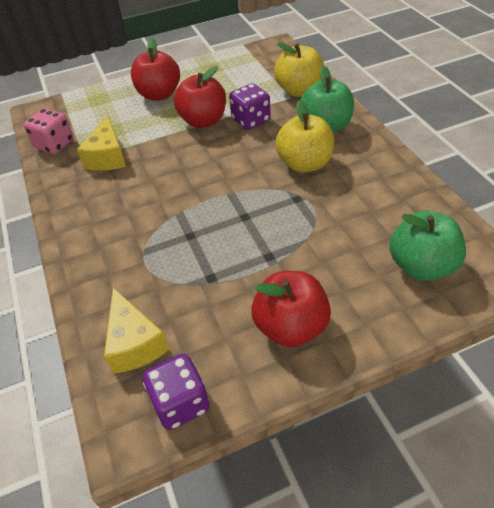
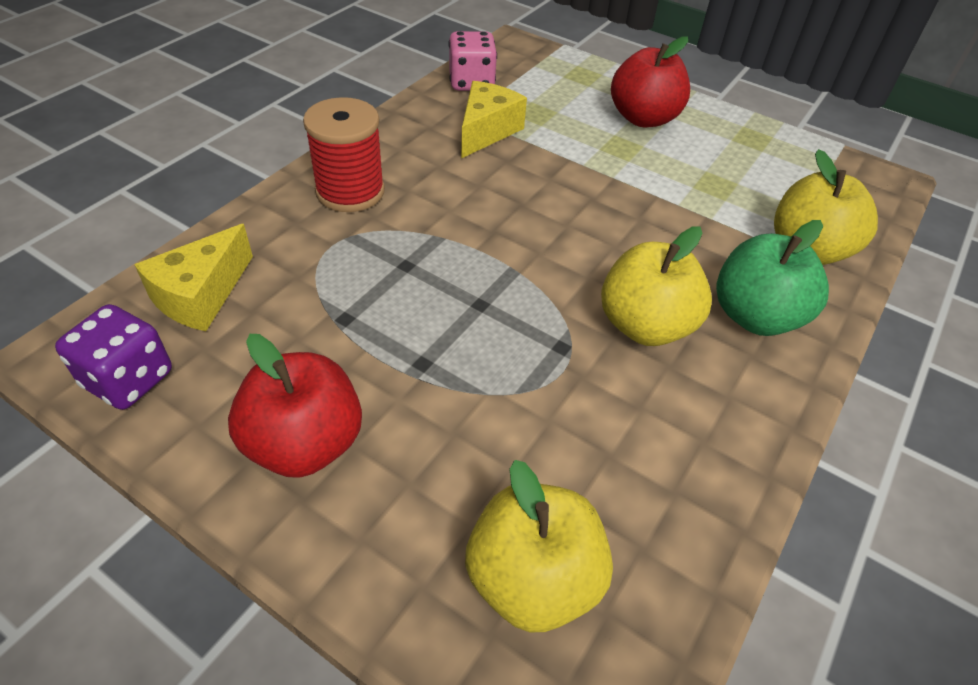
camera: 50 degrees right, 0 degrees up
yellow cheese [77,116,126,171] -> yellow cheese turned 150 degrees clockwise [461,81,527,158]
red apple [174,66,226,128] -> none
purple dice [229,83,271,130] -> none
green apple [389,210,466,281] -> yellow apple [465,460,613,632]
none -> red spool [303,97,385,212]

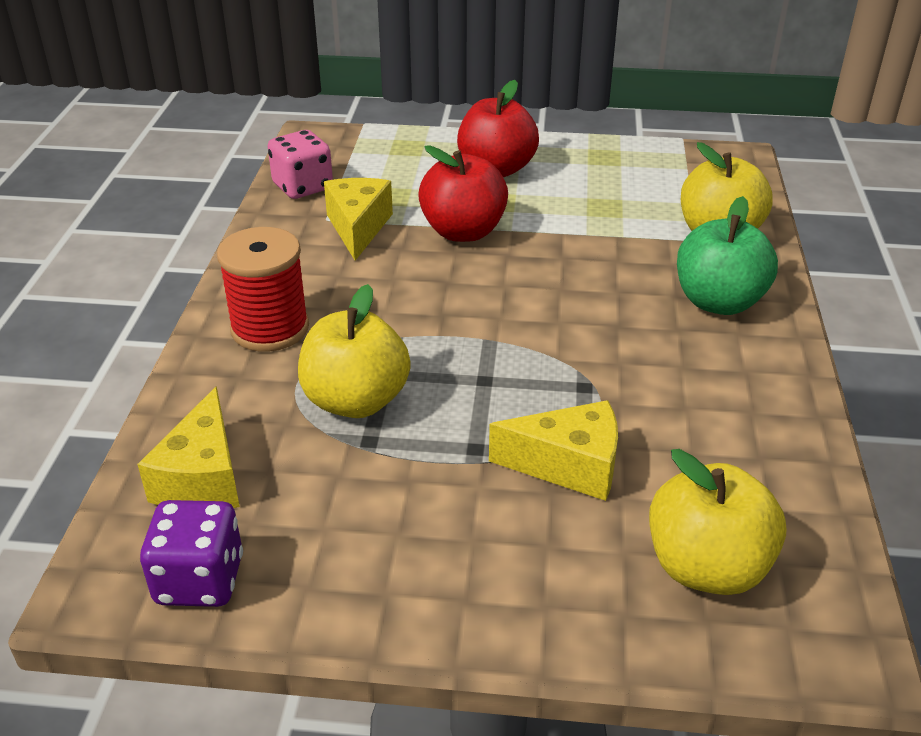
camera: 25 degrees left, 10 degrees down
red apple [228,334,362,478] -> red apple moved to [418,145,508,242]
yellow apple [601,226,712,346] -> yellow apple moved to [298,284,411,418]
none -> yellow cheese [489,400,618,501]

